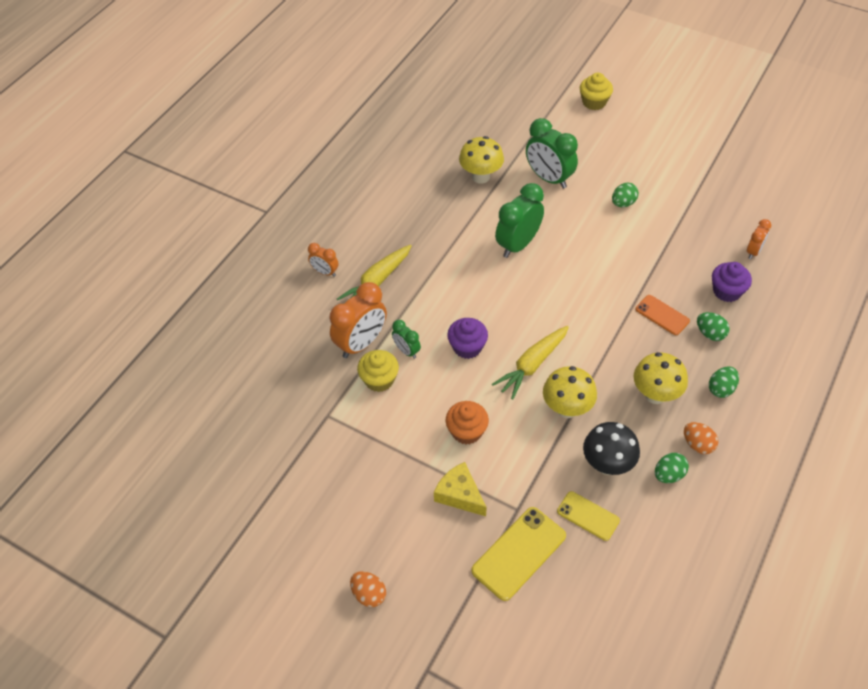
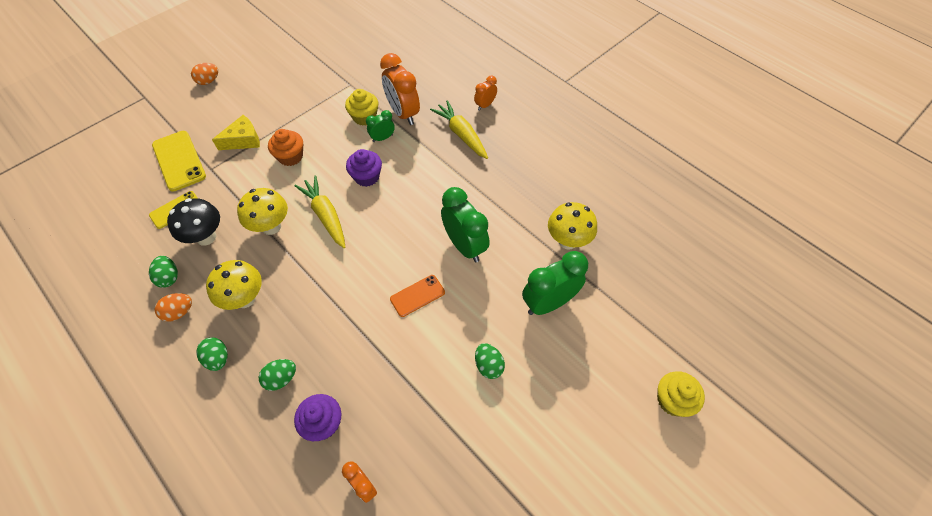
camera: 105 degrees right, 5 degrees up
orange phone [635,295,690,335] -> orange phone moved to [390,275,445,317]

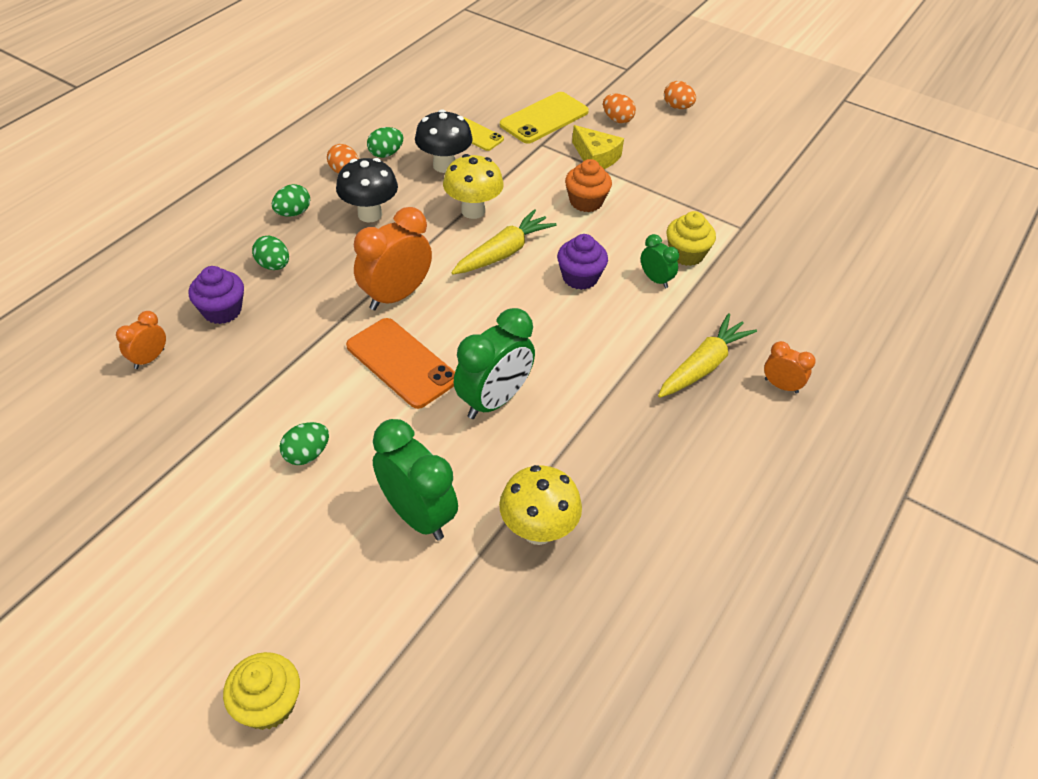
camera: 75 degrees right, 10 degrees down
yellow mushroom [206,260,262,310] -> black mushroom [336,158,398,222]
orange clock [380,53,420,125] -> orange clock moved to [354,207,432,310]
orange phone [390,275,445,317] -> orange phone [346,318,455,409], size x1.63
none -> orange egg [603,93,636,123]

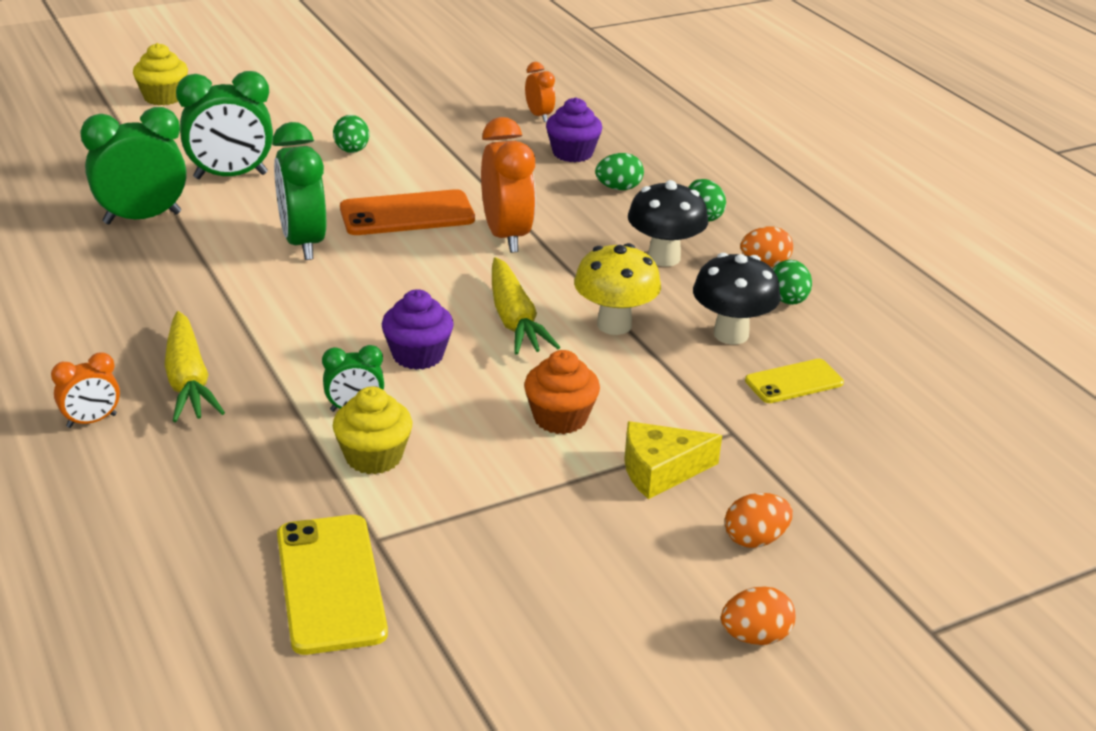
camera: 120 degrees right, 15 degrees down
yellow mushroom [499,465,582,545] -> green clock [80,107,186,224]
yellow phone [500,92,589,144] -> yellow phone moved to [277,515,388,655]

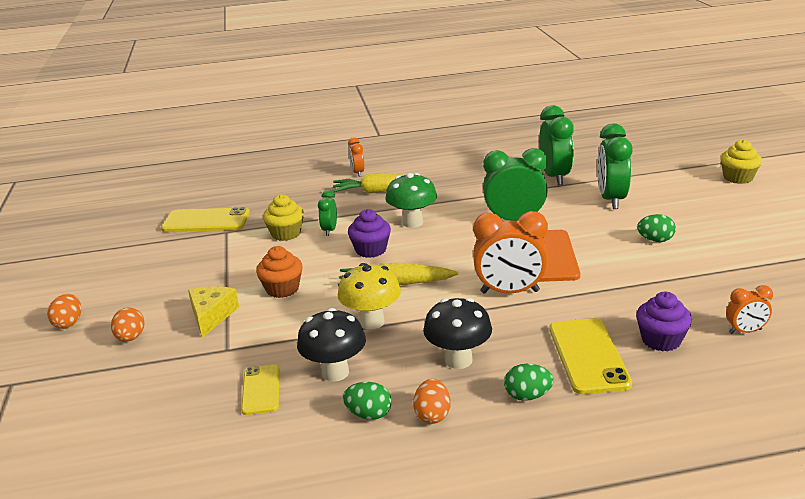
camera: 110 degrees right, 5 degrees down
green egg [595,153,644,190] -> yellow phone [550,318,632,394]
none -> green mushroom [386,173,437,228]

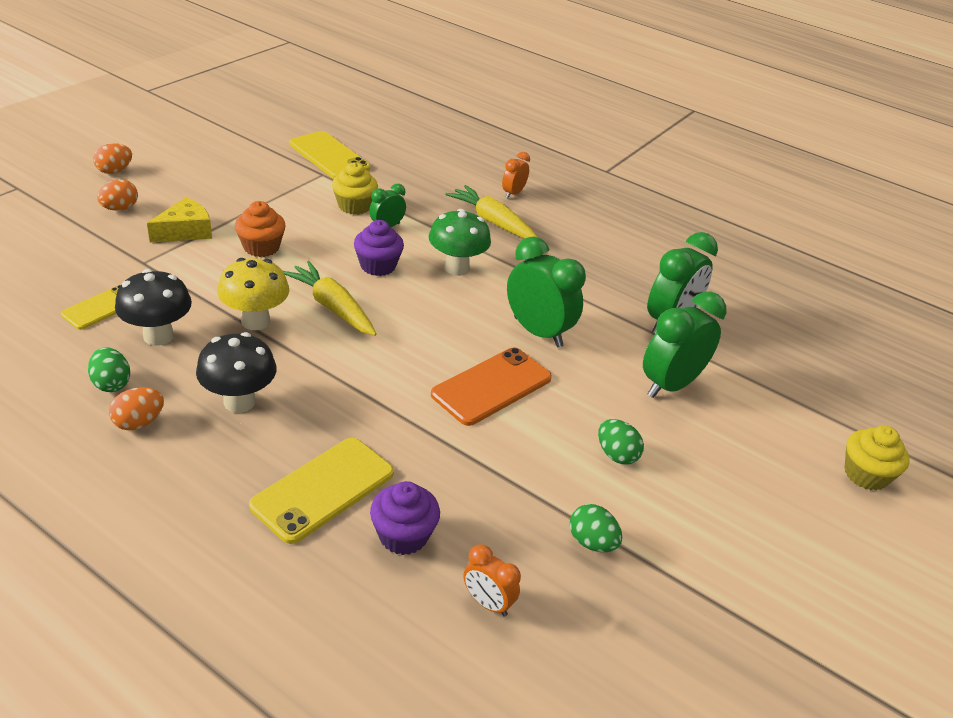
camera: 40 degrees right, 10 degrees up
orange clock [473,211,548,294] -> none
green egg [504,364,554,401] -> green egg moved to [570,504,622,552]

